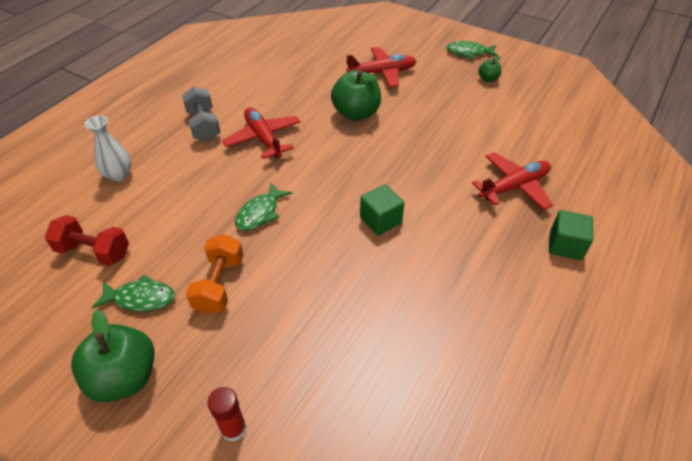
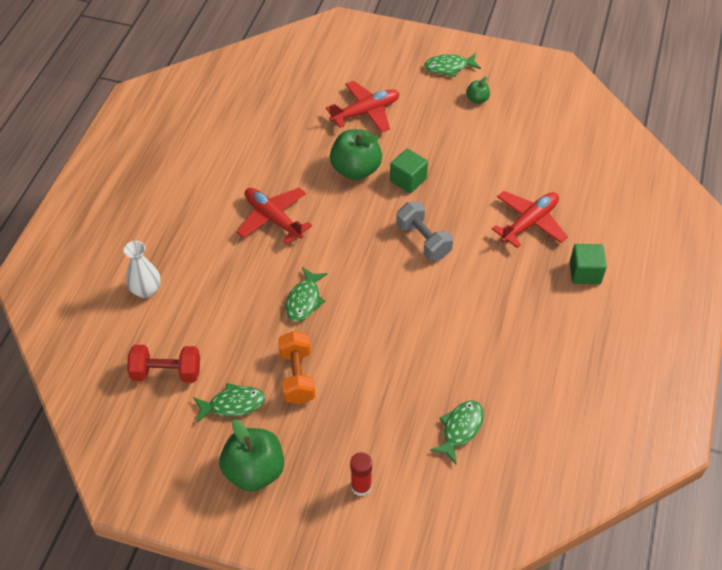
camera: 15 degrees left, 5 degrees up
grey dumbbell [182,86,221,142] -> grey dumbbell moved to [396,202,453,261]
green cube [360,184,404,235] -> green cube moved to [390,149,428,193]
none -> green fish [430,400,484,464]

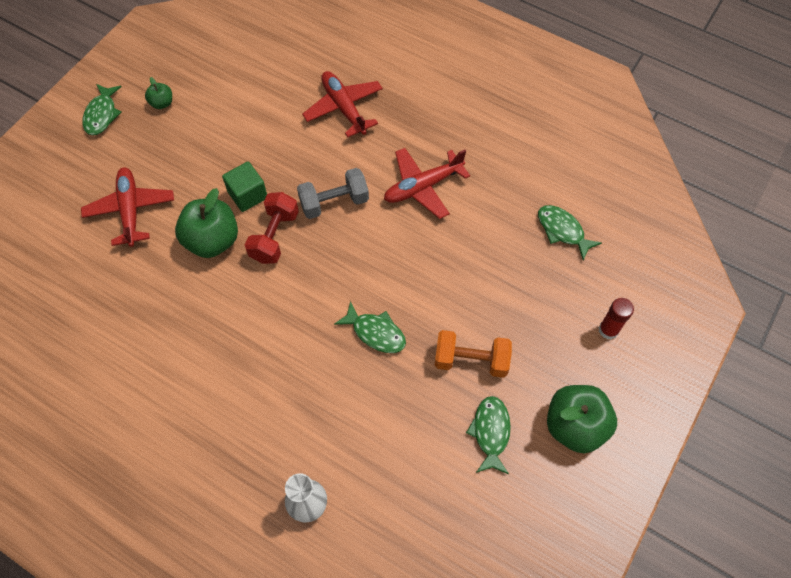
camera: 75 degrees left, 10 degrees up
red dumbbell [127,345,200,383] -> red dumbbell moved to [245,192,299,264]
red plane [236,188,312,244] -> red plane moved to [384,148,470,219]
green cube [570,244,607,284] -> none

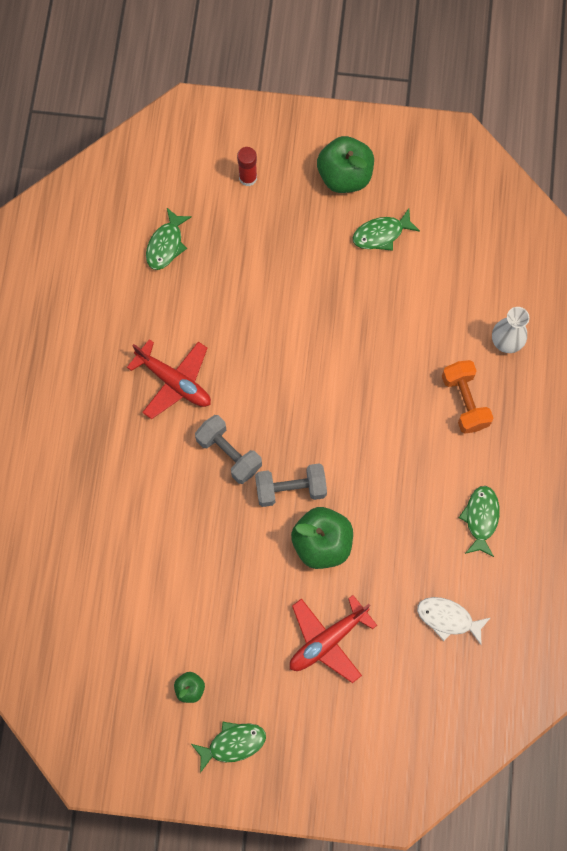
camera: 115 degrees left, 10 degrees up
green cube [222,162,267,212] -> none
red dumbbell [245,192,299,264] -> grey dumbbell [255,463,327,507]
red plane [302,71,383,138] -> none
green fish [334,301,406,353] -> green fish moved to [459,486,500,557]
orange dumbbell [434,330,512,378] -> orange dumbbell moved to [442,360,493,434]
none -> white fish [417,597,490,645]

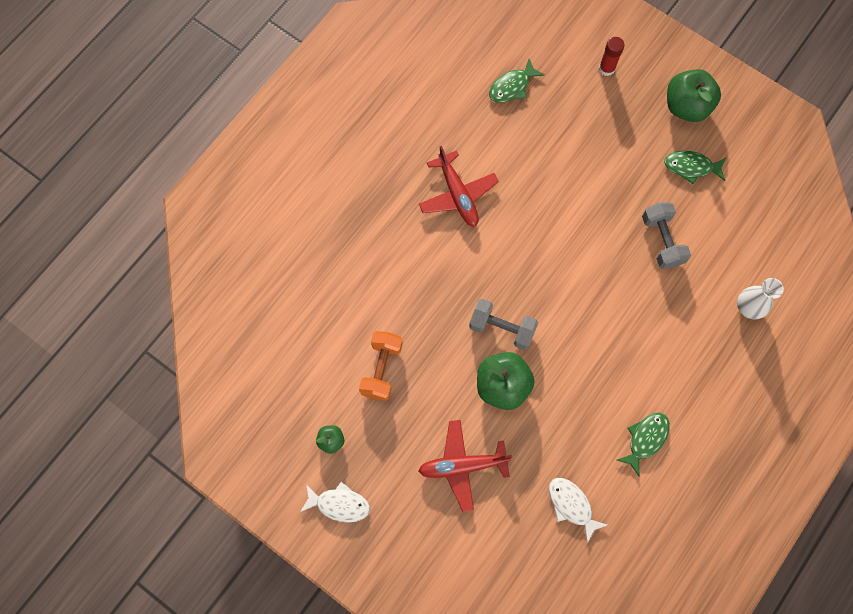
camera: 30 degrees right, 0 degrees up
green fish [191,722,266,773] -> white fish [300,482,370,523]
grey dumbbell [195,415,262,484] -> grey dumbbell moved to [642,202,691,269]
orange dumbbell [442,360,493,434] -> orange dumbbell moved to [359,331,403,401]

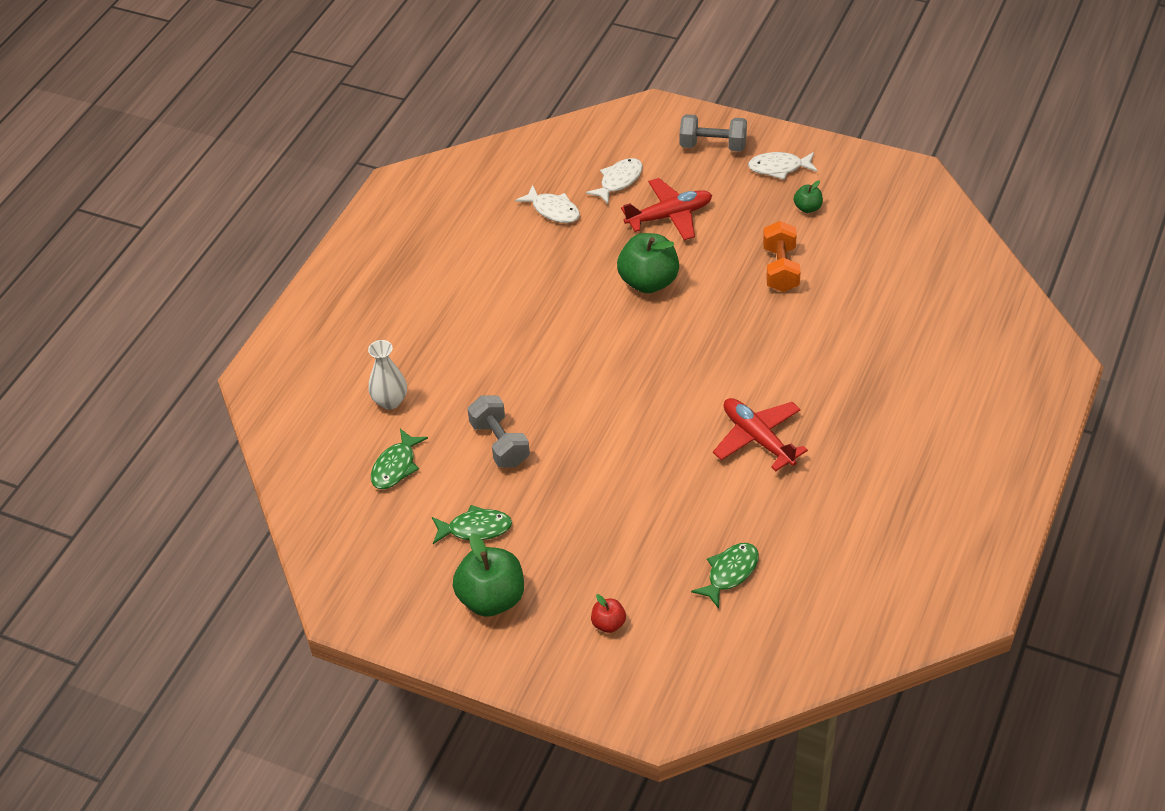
camera: 170 degrees right, 25 degrees down
grey dumbbell [469,299,538,350] -> grey dumbbell moved to [680,114,747,151]
red glue stick [599,37,625,76] -> red apple [591,594,626,633]
green fish [617,412,670,476] -> green fish moved to [371,429,428,489]
none -> white fish [586,158,643,204]

